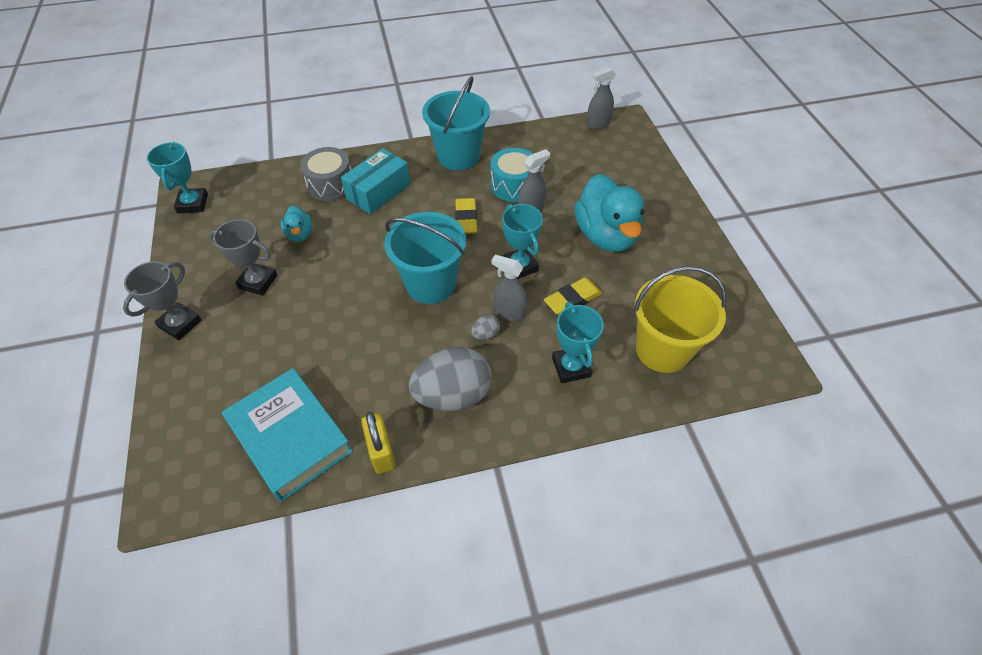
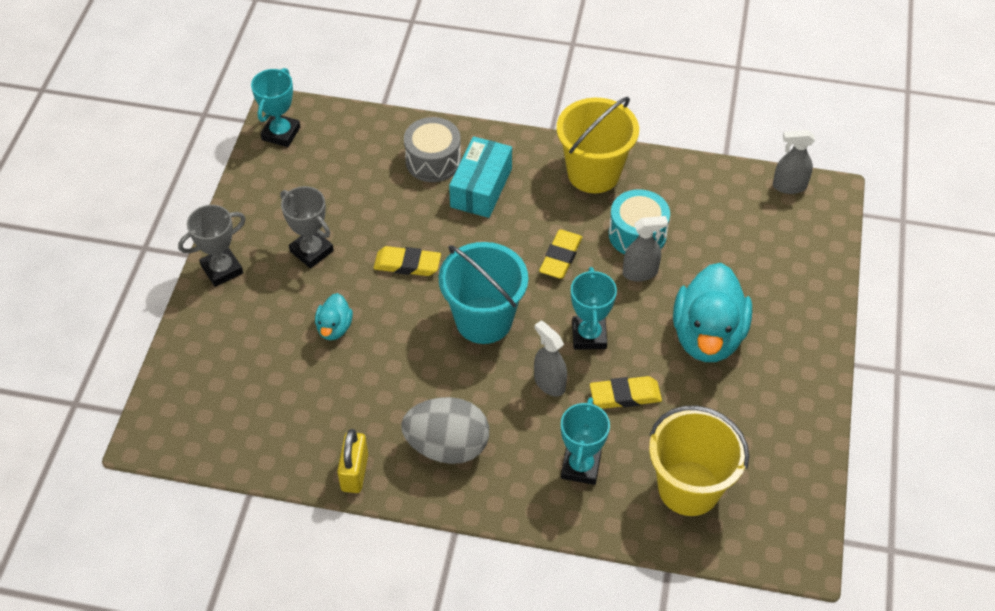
camera: 25 degrees right, 0 degrees up
turquoise book [222,368,353,502] -> none
turquoise duck [281,205,312,242] -> turquoise duck moved to [315,293,353,340]
turquoise box [341,148,410,214] -> turquoise box turned 45 degrees counterclockwise [449,136,512,218]
turquoise bucket [422,76,490,170] -> yellow bucket [556,97,639,193]
grey egg [471,315,500,340] -> none
none -> yellow eraser [374,246,441,276]

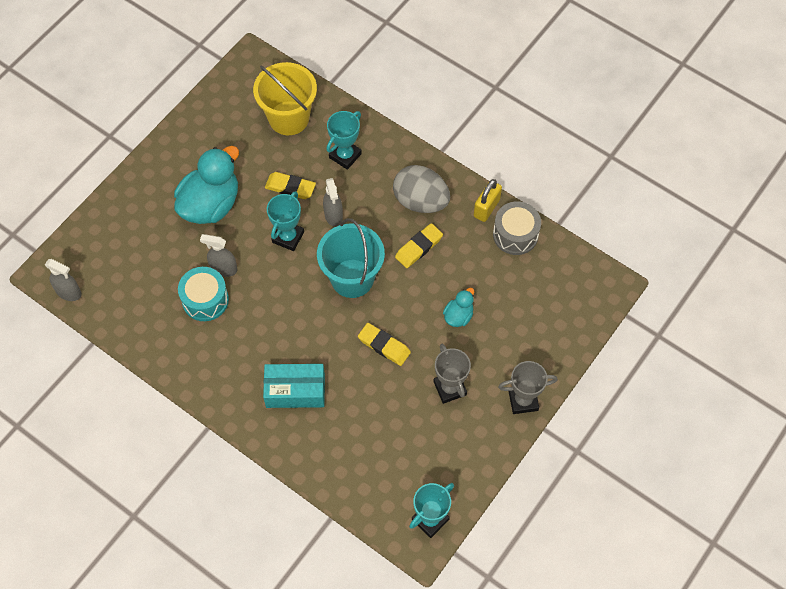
camera: 155 degrees left, 10 degrees up
grey drum [404,117,461,182] -> grey drum moved to [493,201,541,255]
turquoise box [449,136,512,218] -> turquoise box turned 45 degrees clockwise [263,364,325,408]
yellow eraser [539,230,582,279] -> yellow eraser moved to [395,223,443,268]
yellow bucket [556,97,639,193] -> none

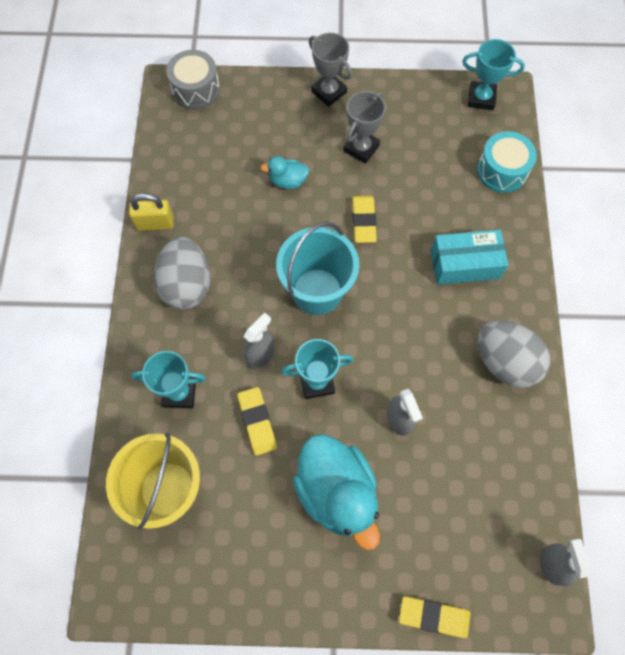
camera: 125 degrees left, 5 degrees up
turquoise duck [174,146,239,224] -> turquoise duck turned 120 degrees counterclockwise [293,434,380,550]
turquoise drum [178,267,229,321] -> turquoise drum moved to [477,131,537,193]
turquoise box [263,364,325,408] -> turquoise box turned 60 degrees counterclockwise [431,230,509,285]
yellow eraser [395,223,443,268] -> yellow eraser moved to [399,596,471,638]
grey drum [493,201,541,255] -> grey drum moved to [166,50,220,110]
none -> grey egg [478,320,550,388]

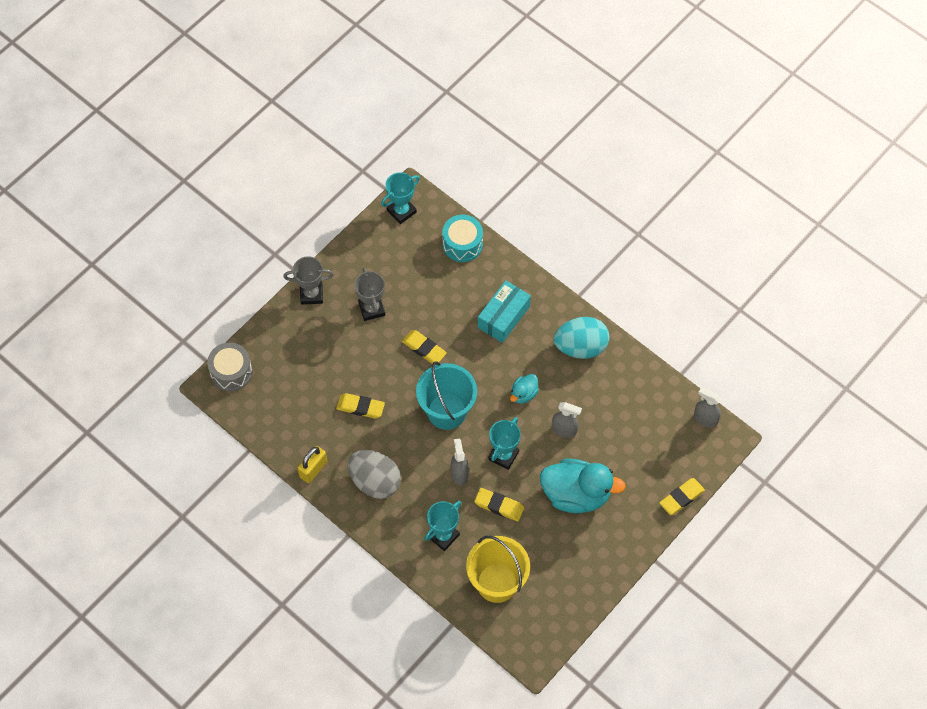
camera: 50 degrees left, 5 degrees down
turquoise duck [260,156,309,189] -> turquoise duck moved to [510,374,539,404]
grey egg [478,320,550,388] -> turquoise egg [554,317,609,359]
none -> yellow eraser [336,393,385,418]

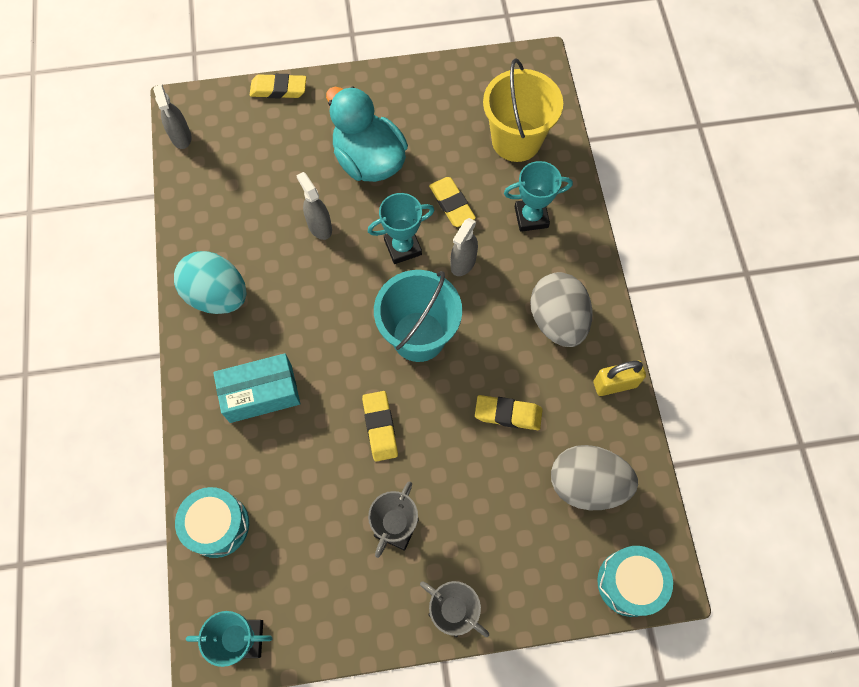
camera: 140 degrees left, 5 degrees up
grey drum [207,342,252,391] -> turquoise drum [597,546,673,617]
yellow eraser [336,393,385,418] -> yellow eraser turned 45 degrees counterclockwise [475,395,542,430]
turquoise duck [510,374,539,404] -> none
none -> grey egg [551,445,638,510]

